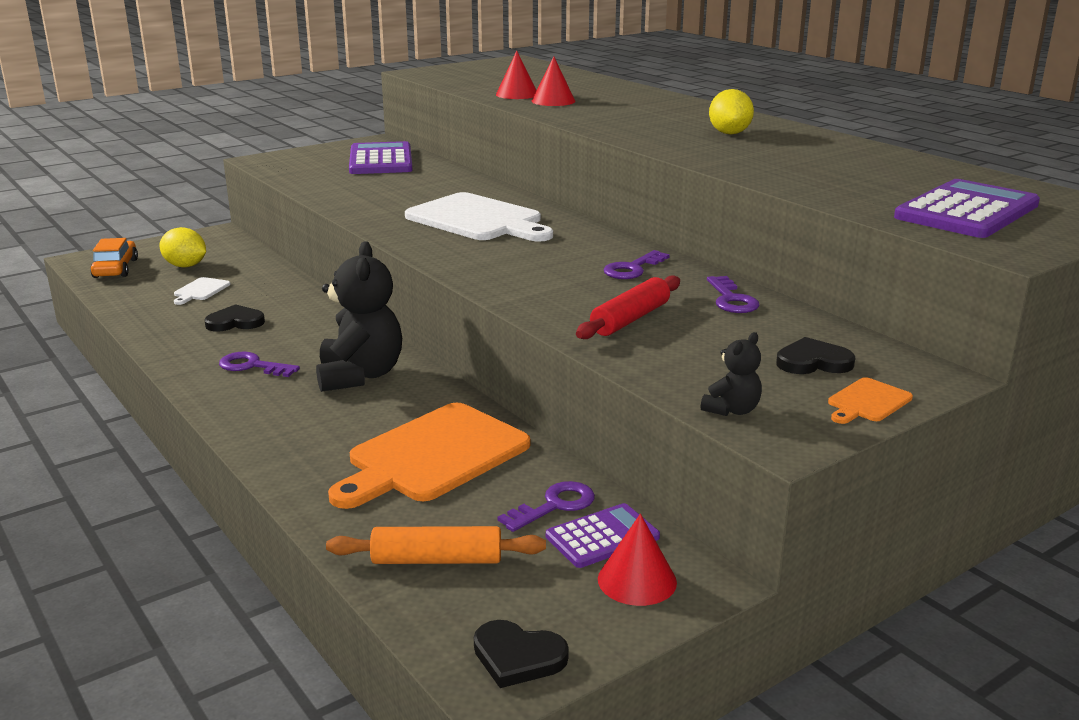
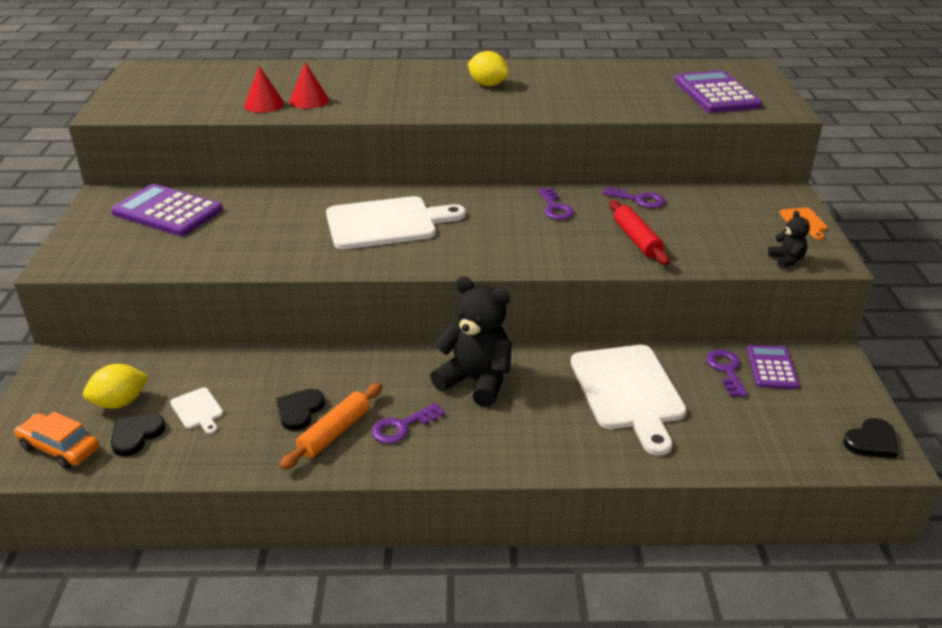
camera: 55 degrees left, 10 degrees up
orange rolling pin [326,526,546,564] -> orange rolling pin moved to [279,383,383,470]
orange cutting board [328,402,530,509] -> white cutting board [571,345,687,456]
red cone [598,514,677,606] -> none
black heart [776,337,855,374] -> black heart moved to [111,413,166,456]

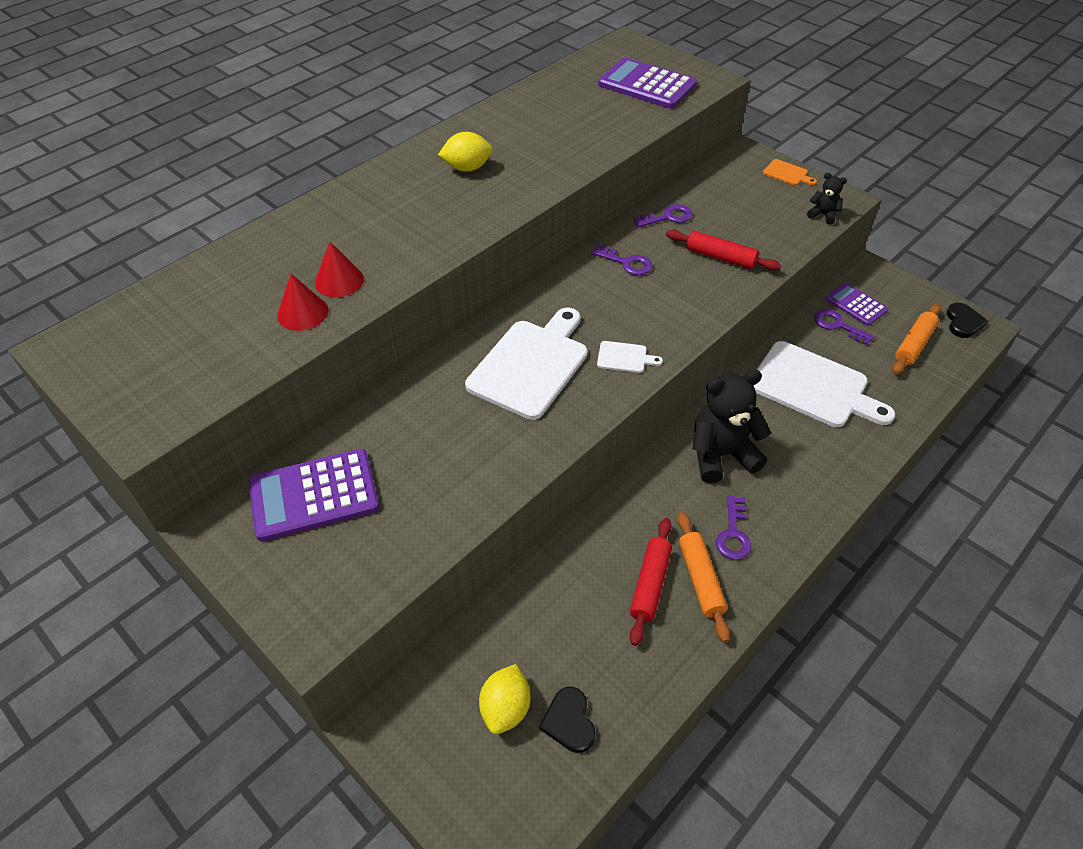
camera: 45 degrees left, 15 degrees up
orange car [14,412,99,469] -> none
white cutting board [170,387,223,434] -> white cutting board moved to [597,341,663,373]
black heart [276,389,325,431] -> red rolling pin [630,518,672,646]
none -> orange rolling pin [892,304,941,375]

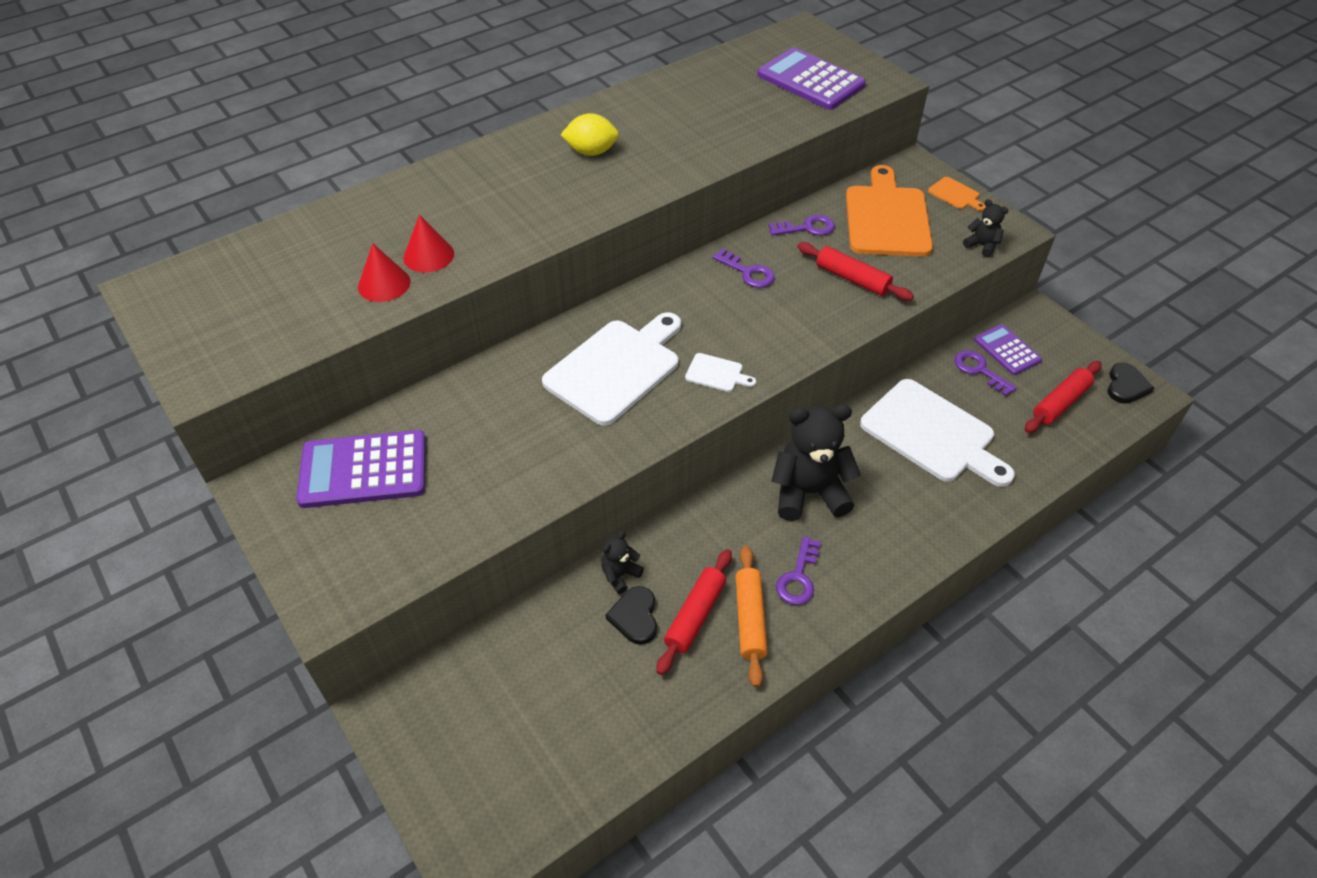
camera: 10 degrees right, 0 degrees up
yellow lemon [479,664,530,734] -> none
black heart [539,687,596,753] -> black heart moved to [606,586,657,645]
orange rolling pin [892,304,941,375] -> red rolling pin [1025,361,1101,433]
none -> black teddy bear [601,531,644,594]
none -> orange cutting board [846,165,933,257]

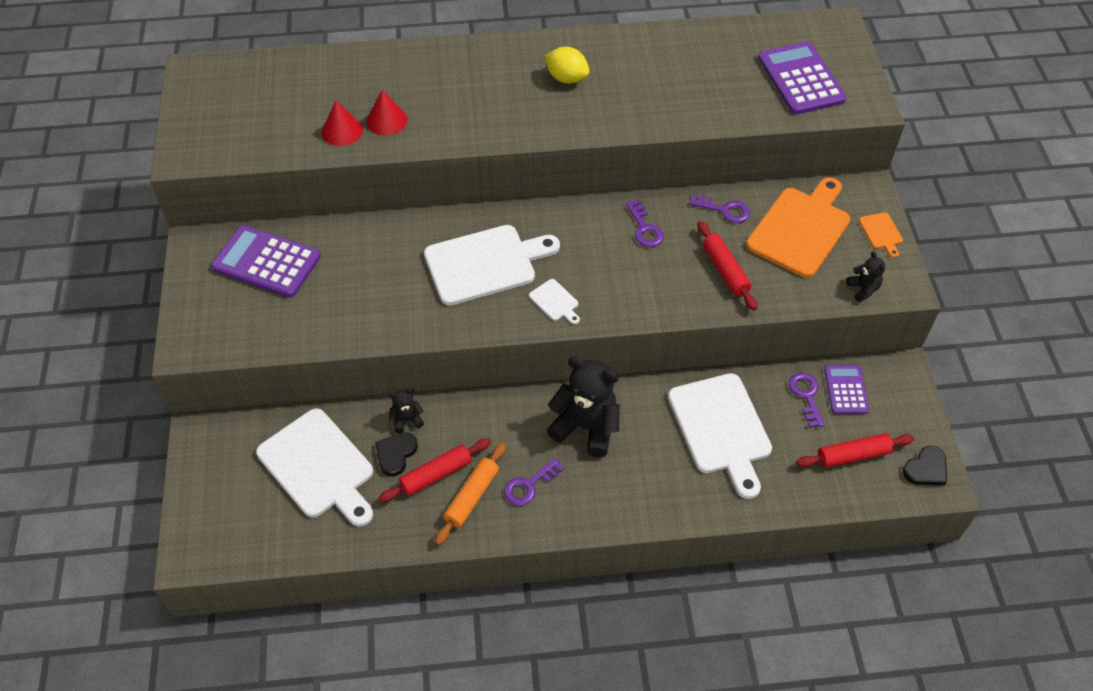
camera: 30 degrees right, 5 degrees up
none -> white cutting board [256,408,373,527]

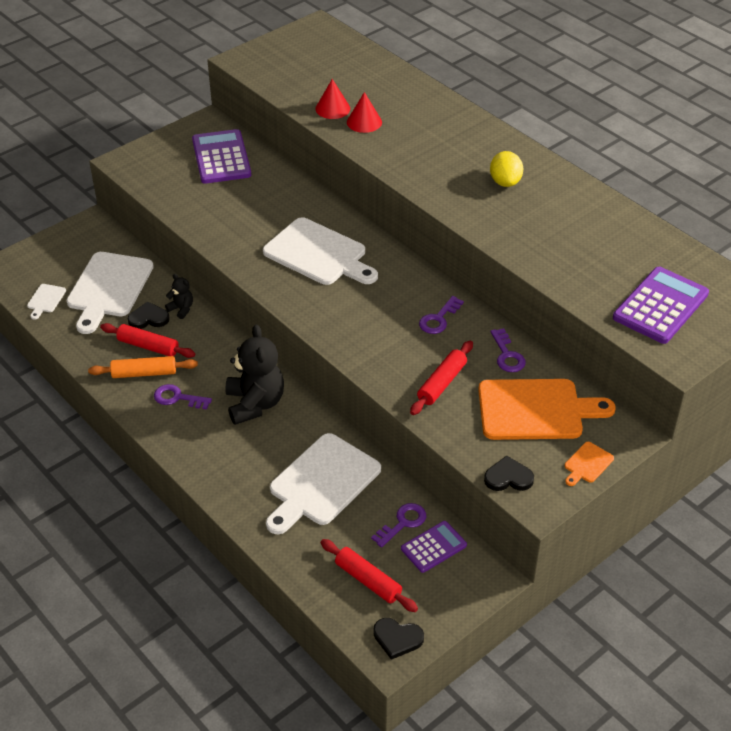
camera: 55 degrees right, 10 degrees down
white cutting board [529,279,580,324] -> white cutting board moved to [27,284,66,320]
black teddy bear [846,251,885,302] -> black heart [484,455,534,491]

